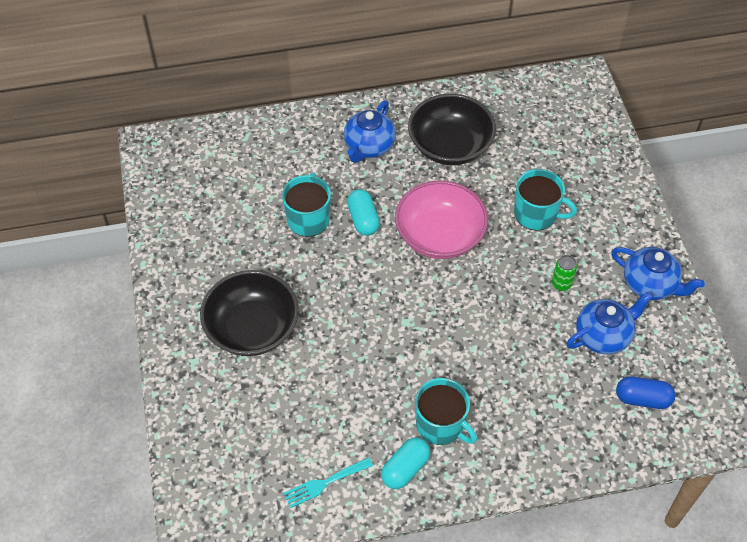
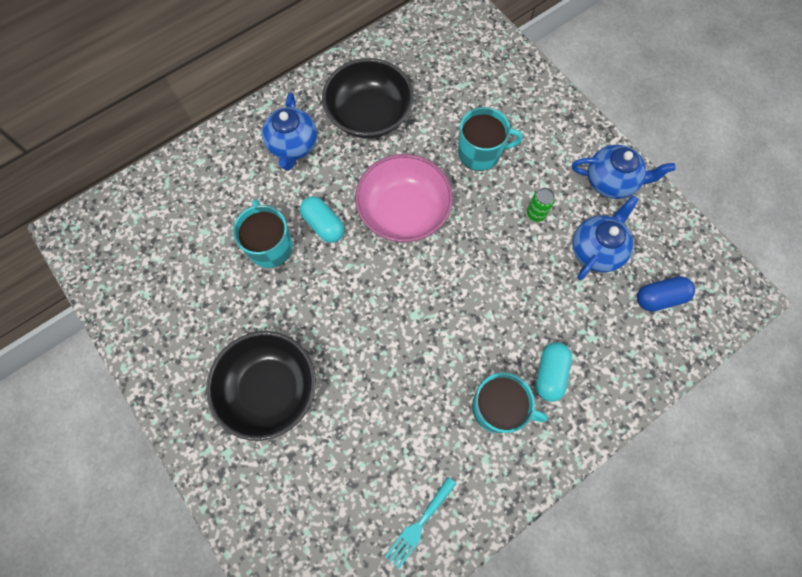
camera: 25 degrees left, 15 degrees up
turquoise capsule [381,437,430,489] -> turquoise capsule moved to [536,342,572,402]

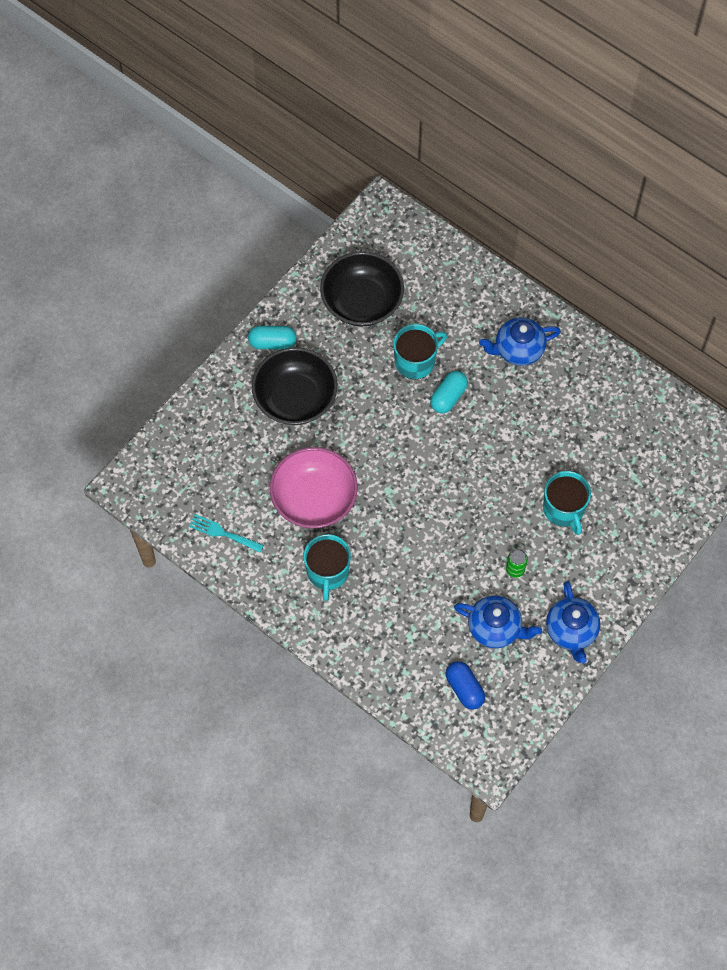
camera: 75 degrees right, 5 degrees down
black bowl [322,58,414,138] -> black bowl moved to [320,251,404,326]
pink bowl [355,154,453,242] -> pink bowl moved to [270,447,358,528]
turquoise capsule [536,342,572,402] -> turquoise capsule moved to [248,326,297,349]

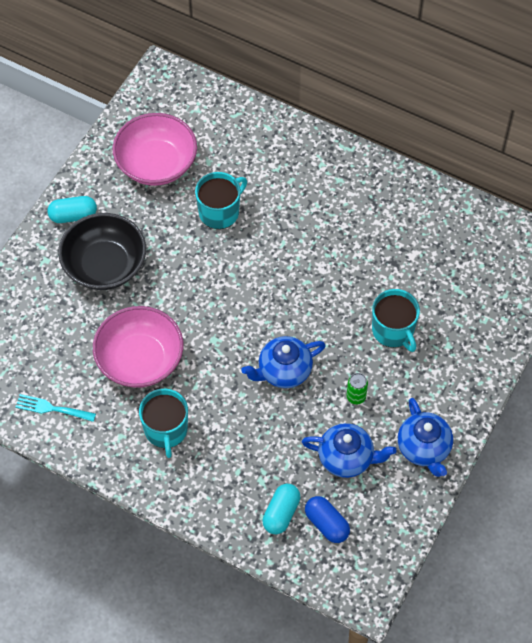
camera: 10 degrees left, 5 degrees down
black bowl [320,251,404,326] -> pink bowl [113,113,197,186]
turquoise capsule [430,371,468,413] -> turquoise capsule moved to [263,484,300,534]
blue teapot [479,317,561,366] -> blue teapot moved to [241,336,326,388]

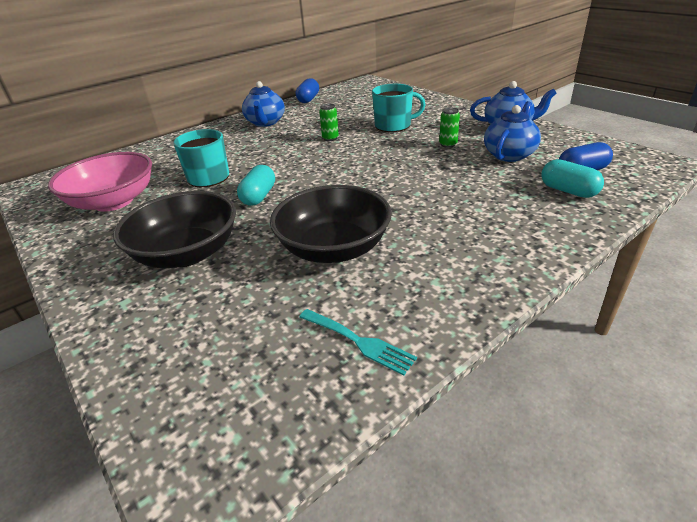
camera: 65 degrees left, 25 degrees down
turquoise fork [15,394,96,422] -> turquoise fork turned 90 degrees counterclockwise [299,309,417,376]
turquoise capsule [47,196,97,223] -> turquoise capsule moved to [237,165,275,206]
pink bowl [93,306,183,388] -> black bowl [270,185,392,263]
turquoise mug [139,389,188,458] -> none
blue teapot [241,336,326,388] -> blue teapot moved to [242,81,285,127]
none -> blue capsule [296,78,319,103]
none -> green can [319,104,339,141]

